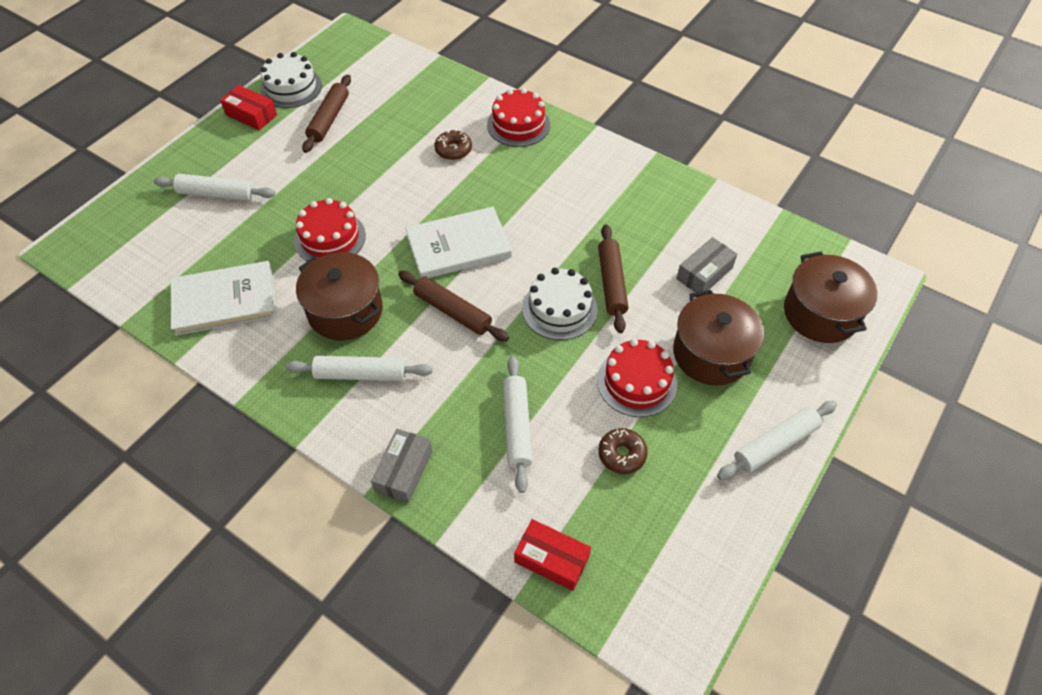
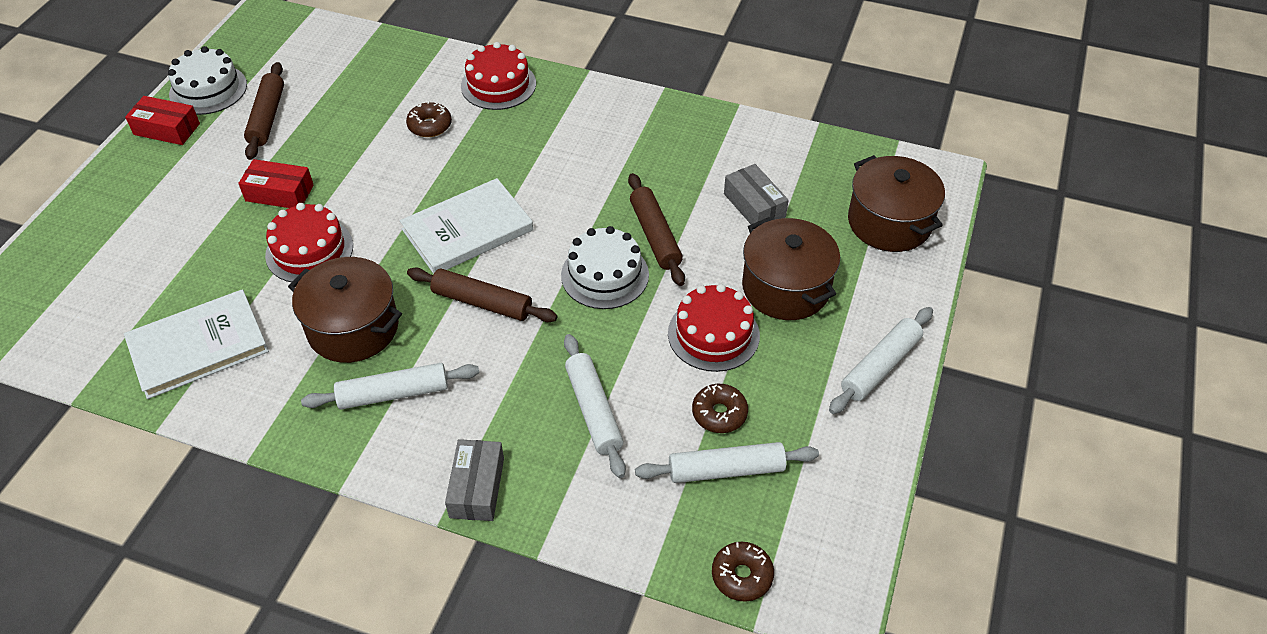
camera: 15 degrees left, 5 degrees down
white rolling pin [154,174,276,201] -> white rolling pin moved to [635,442,819,483]
red box [514,519,591,591] -> red box moved to [238,159,314,208]
grey box [676,237,737,293] -> grey box turned 60 degrees counterclockwise [724,164,789,224]
none -> brown donut [712,542,774,602]

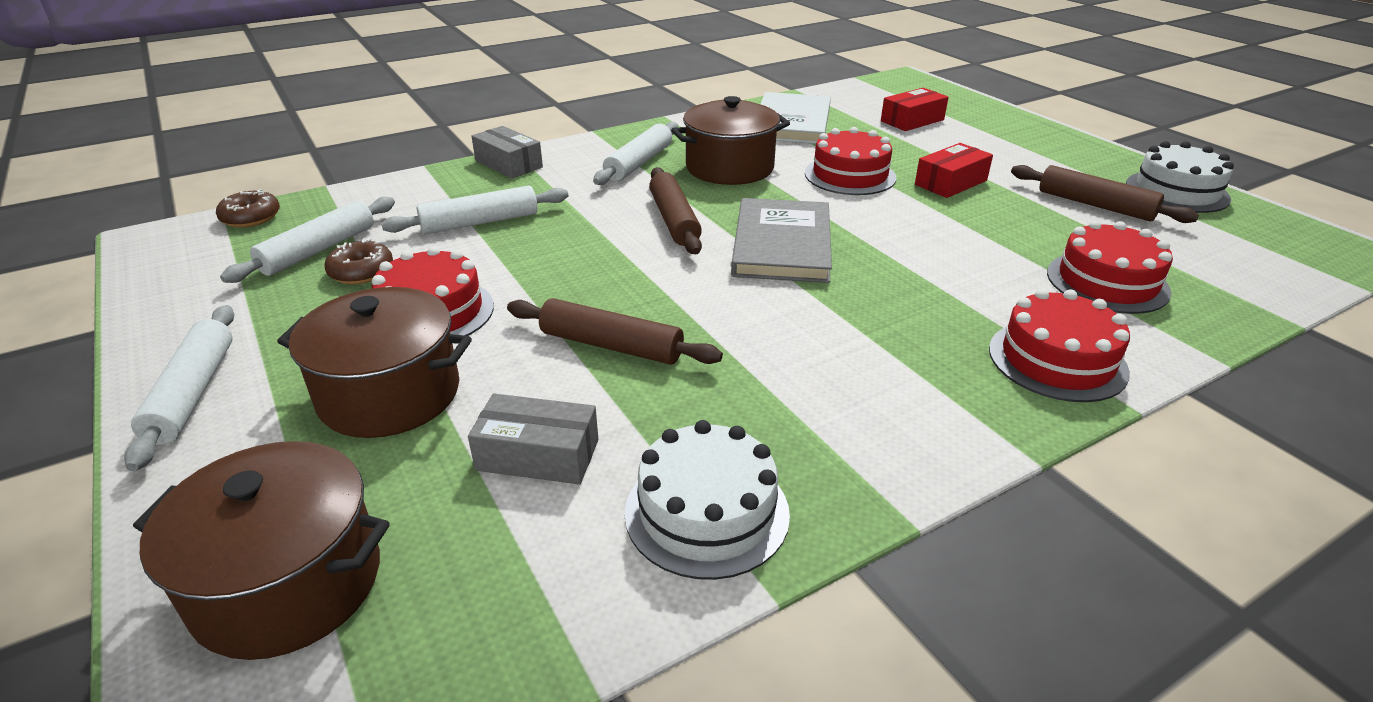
camera: 130 degrees right, 15 degrees down
red box [125,96,200,145] -> red box moved to [881,88,949,131]
white book [400,178,533,274] -> grey book [731,198,832,283]
brown donut [406,101,452,137] -> none
brown rolling pin [407,267,558,322] -> brown rolling pin turned 75 degrees counterclockwise [649,167,702,254]
white cake [561,226,649,309] -> white cake moved to [625,420,790,580]
white rolling pin [564,334,626,478] -> white rolling pin turned 45 degrees counterclockwise [381,185,568,234]
none -> red cake [1047,221,1173,314]

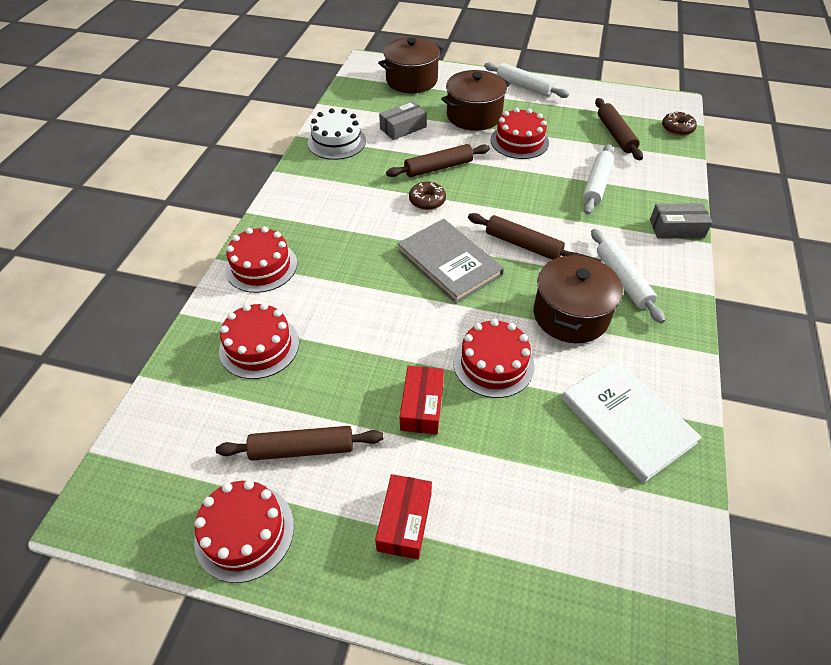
camera: 135 degrees right, 15 degrees up
white rolling pin [220,197,395,283] -> brown rolling pin [595,98,643,160]
brown donut [324,239,393,284] -> brown donut moved to [409,182,446,210]
red box [881,88,949,131] -> red box moved to [375,474,432,559]
white cake [1126,141,1234,213] -> red cake [194,480,294,583]

